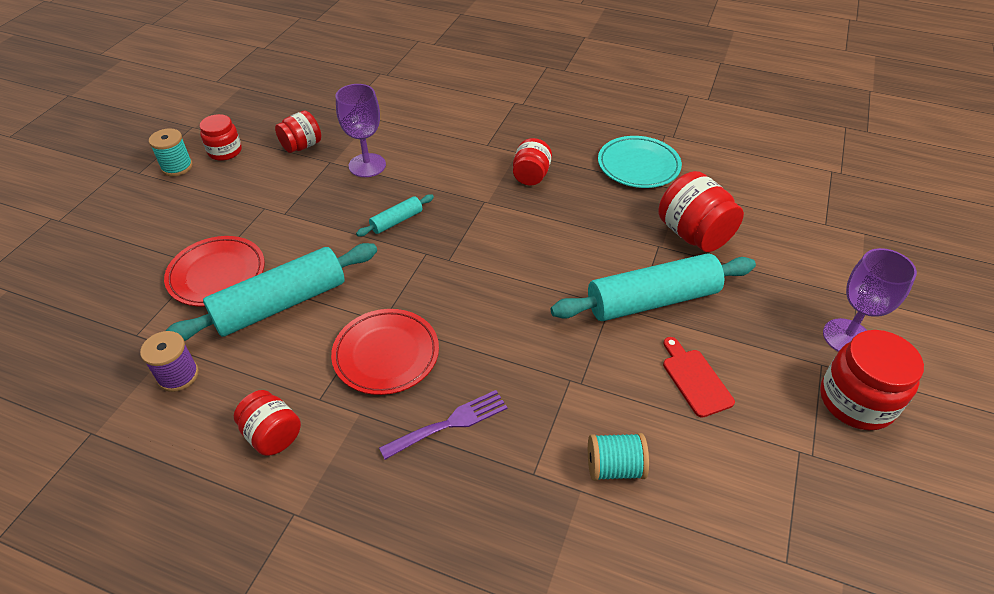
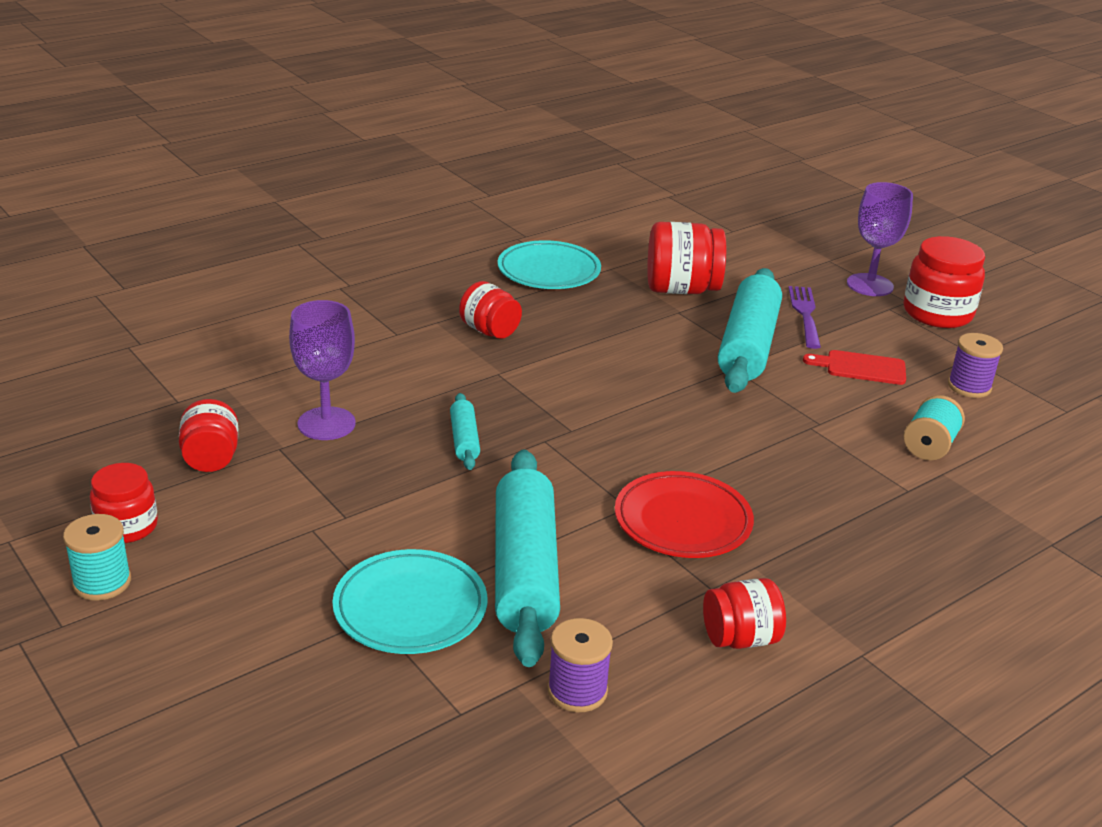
camera: 60 degrees left, 15 degrees down
red plate [164,236,265,307] -> turquoise plate [332,549,487,654]
purple fork [379,390,508,460] -> purple fork moved to [788,286,821,349]
none -> purple spool [948,333,1003,398]

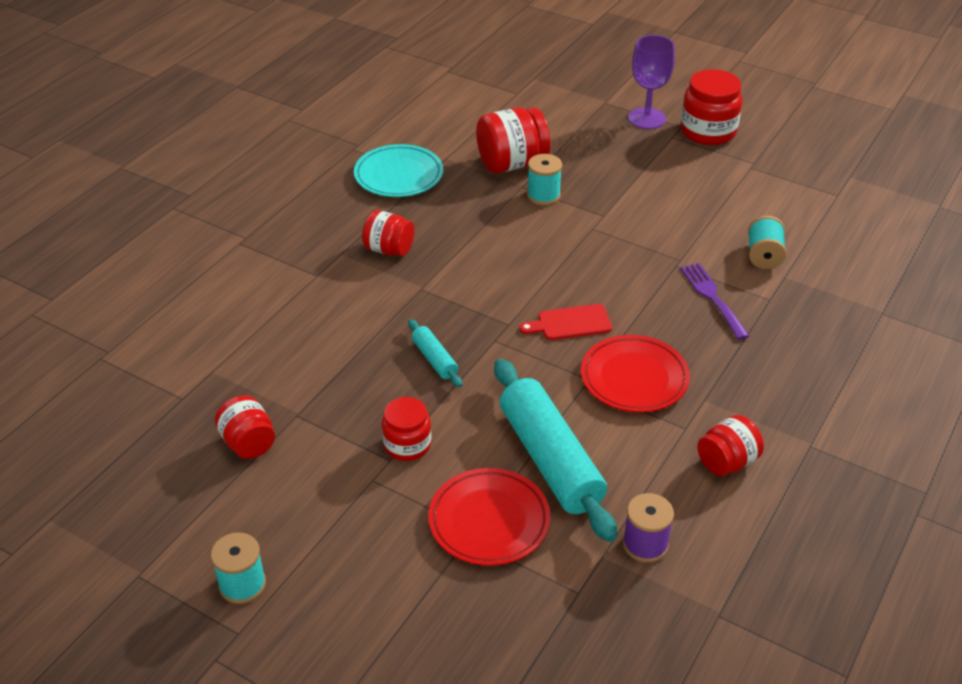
camera: 20 degrees left, 10 degrees up
red jar [90,463,158,543] -> red jar moved to [382,397,432,461]
purple goblet [289,300,356,440] -> none
turquoise plate [332,549,487,654] -> red plate [428,468,550,566]
turquoise rolling pin [718,268,782,393] -> none
purple fork [788,286,821,349] -> purple fork moved to [680,263,749,340]
red cutting board [803,350,906,385] -> red cutting board moved to [519,304,612,340]
purple spool [948,333,1003,398] -> none
none -> turquoise spool [527,154,562,205]

